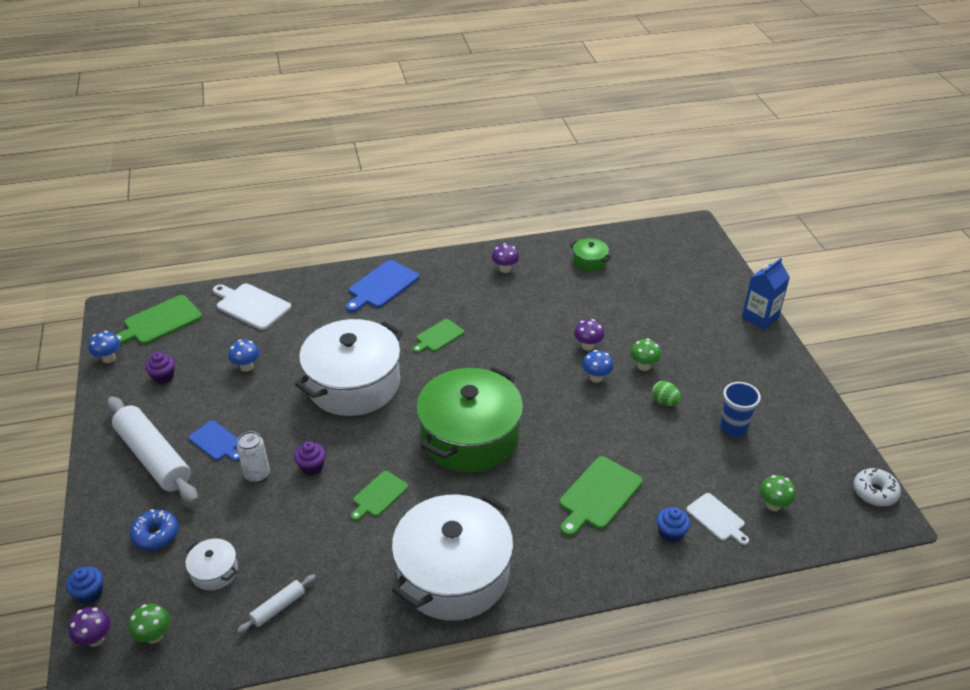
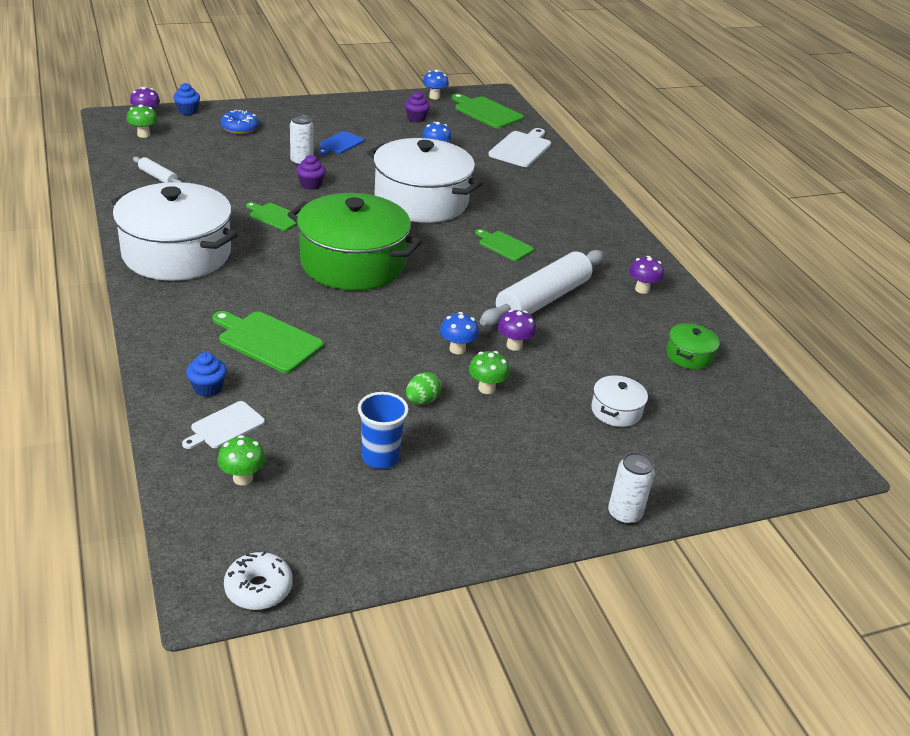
camera: 80 degrees right, 5 degrees down
white rolling pin [107,396,198,504] -> white rolling pin moved to [480,250,604,326]
white pot [186,538,238,591] -> white pot moved to [591,375,648,427]
blue cutting board [346,260,419,312] -> none
blue carton [742,258,790,330] -> white can [608,452,655,525]

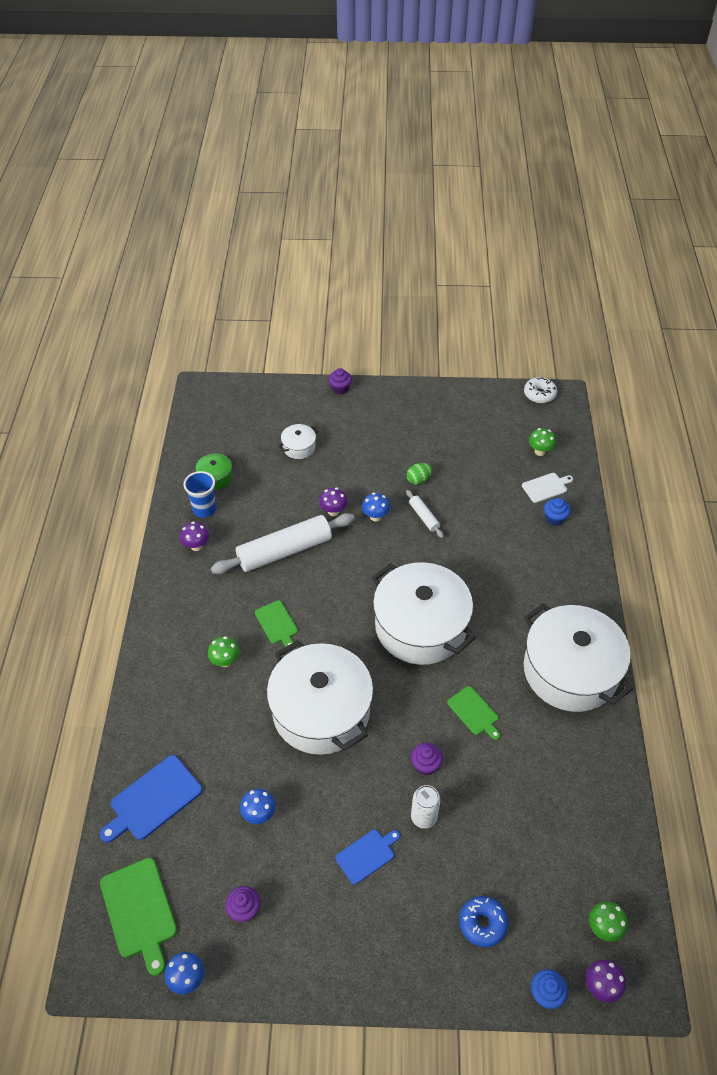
camera: 155 degrees left, 15 degrees up
white rolling pin [133,157,182,183] -> white rolling pin moved to [406,490,444,538]
green cutting board [212,311,324,373] -> none
green pot [287,193,422,290] -> white pot [372,562,476,665]
blue cup [358,392,409,469] -> blue cup moved to [183,471,216,518]
green mushroom [469,351,510,394] -> green mushroom moved to [208,636,240,667]
white cutting board [488,128,551,167] -> blue cutting board [100,755,202,843]
white can [608,452,655,525] -> purple cupcake [328,368,352,395]

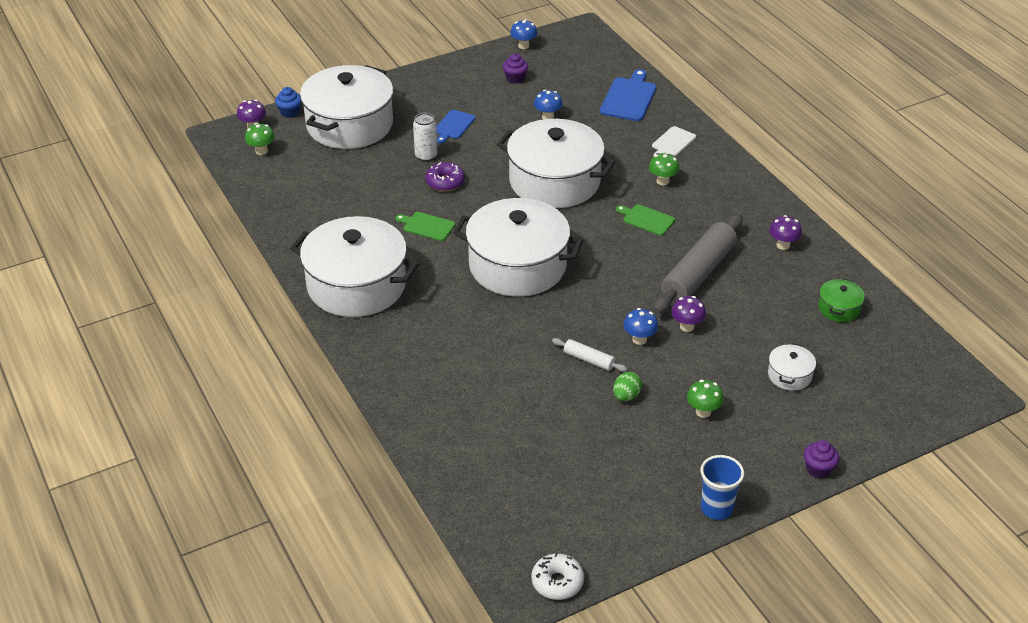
camera: 150 degrees right, 10 degrees down
green cutting board [100,858,177,976] -> none
blue cup [183,471,216,518] -> blue cup moved to [701,455,744,520]
white rolling pin [211,513,355,574] -> grey rolling pin [653,214,743,314]
purple cupcake [411,743,443,775] -> purple donut [425,162,465,191]
blue donut [459,896,508,947] -> white pot [300,65,393,149]
white cutting board [522,473,573,503] -> white cutting board moved to [652,126,696,157]
green mushroom [529,428,556,456] -> green mushroom moved to [687,380,724,418]
blue cupcake [544,498,570,526] -> none

